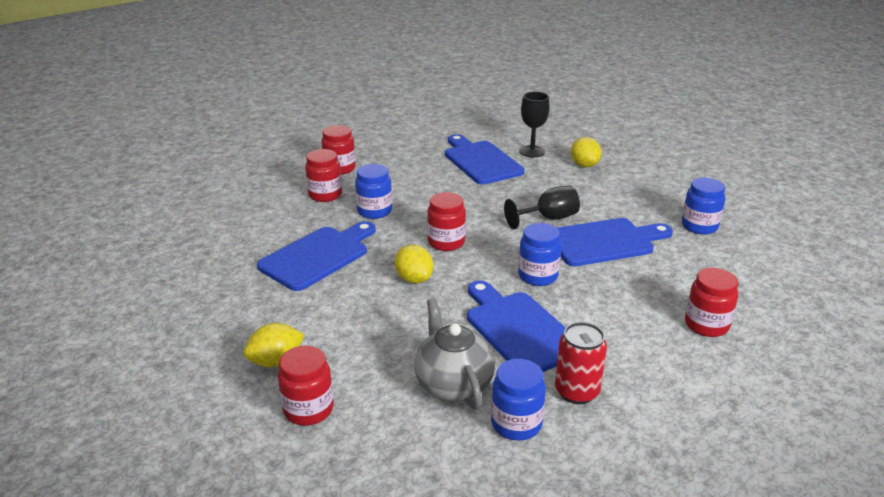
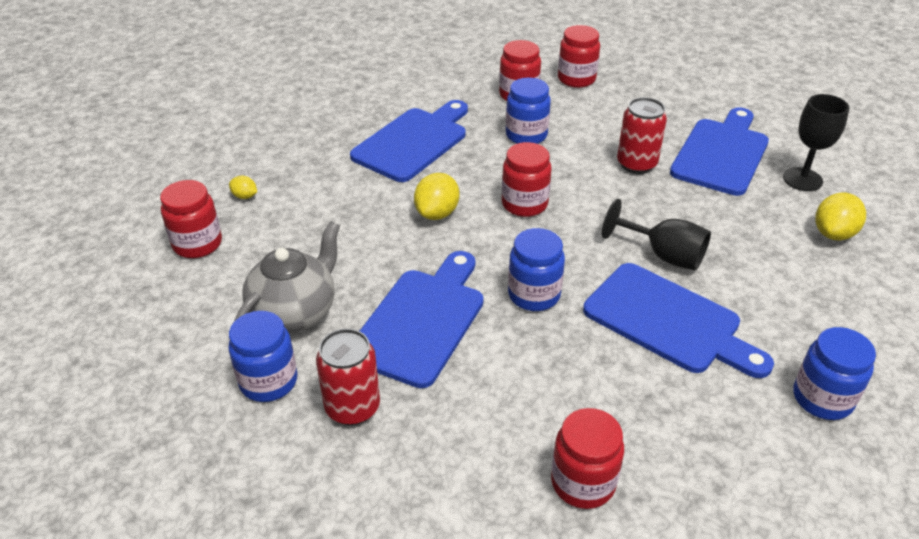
camera: 55 degrees right, 10 degrees up
yellow lemon [243,323,304,367] -> yellow lemon [229,176,257,199], size x0.54
blue cutting board [257,221,376,291] -> blue cutting board turned 60 degrees counterclockwise [350,100,468,182]
none -> red can [617,97,667,174]

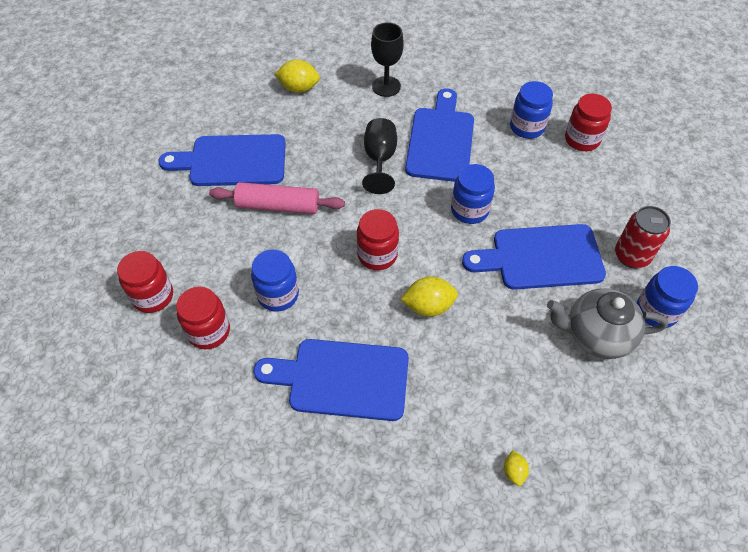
camera: 120 degrees left, 15 degrees up
red jar [160,180,222,258] -> none
red can [617,97,667,174] -> pink rolling pin [209,182,345,214]
black goblet [783,94,849,191] -> black goblet moved to [371,22,404,97]
blue jar [793,327,876,420] -> blue jar moved to [510,81,553,139]

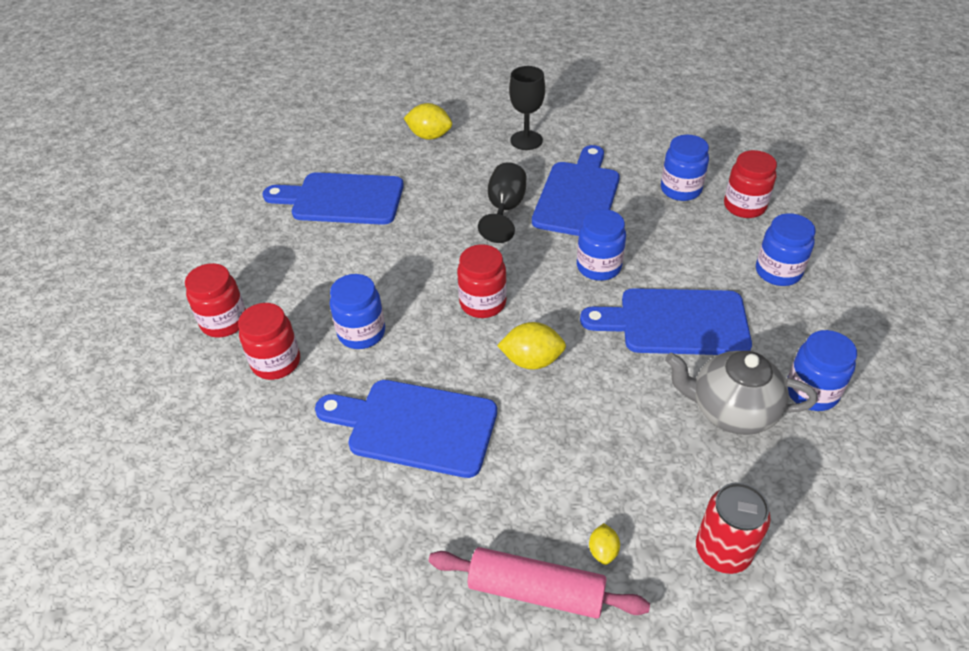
camera: 10 degrees right, 10 degrees down
pink rolling pin [209,182,345,214] -> pink rolling pin moved to [429,547,650,619]
red can [615,206,671,268] -> red can moved to [696,482,771,574]
none -> blue jar [756,213,816,286]

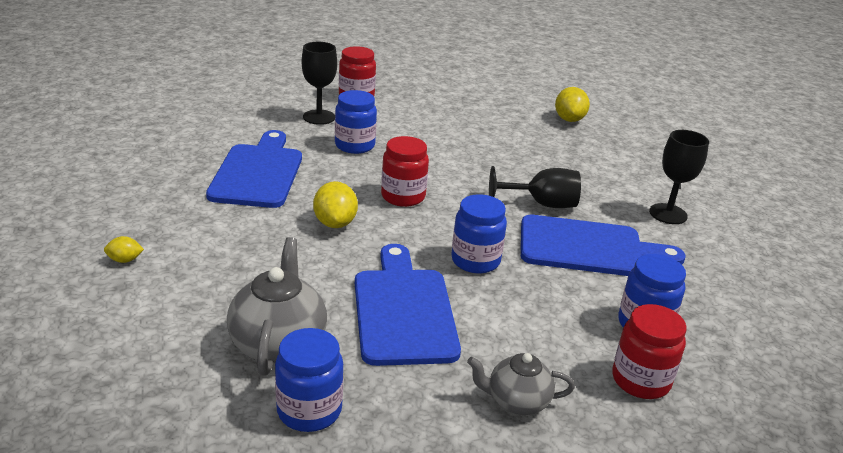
camera: 75 degrees right, 15 degrees down
red jar [238,303,300,380] -> black goblet [302,42,337,125]
blue cutting board [262,172,404,225] -> none
yellow lemon [404,103,452,140] -> yellow lemon moved to [555,87,590,122]
pink rolling pin [429,547,650,619] -> none
red can [696,482,771,574] -> none
blue jar [756,213,816,286] -> grey teapot [467,353,575,415]

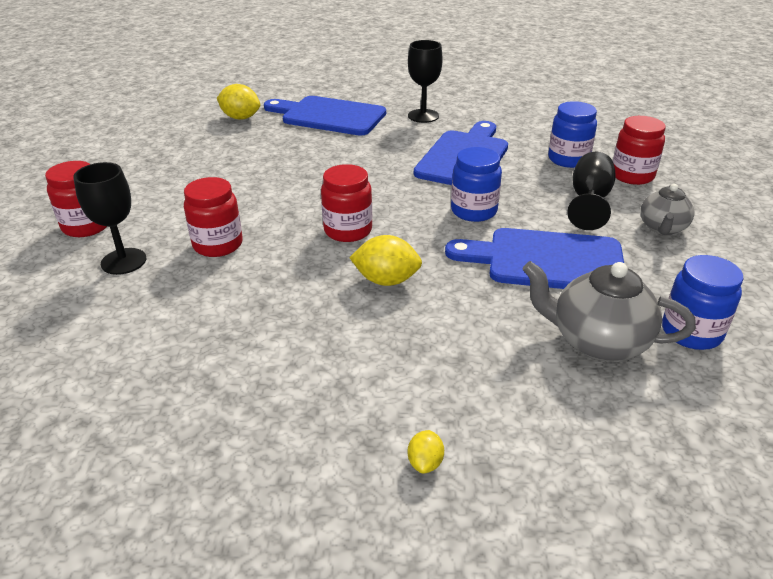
camera: 70 degrees left, 5 degrees up
blue cutting board [206,130,302,208] -> blue cutting board moved to [264,96,386,136]
blue jar [335,90,377,154] -> red jar [184,177,243,257]
black goblet [489,166,581,208] -> black goblet moved to [567,152,616,230]

